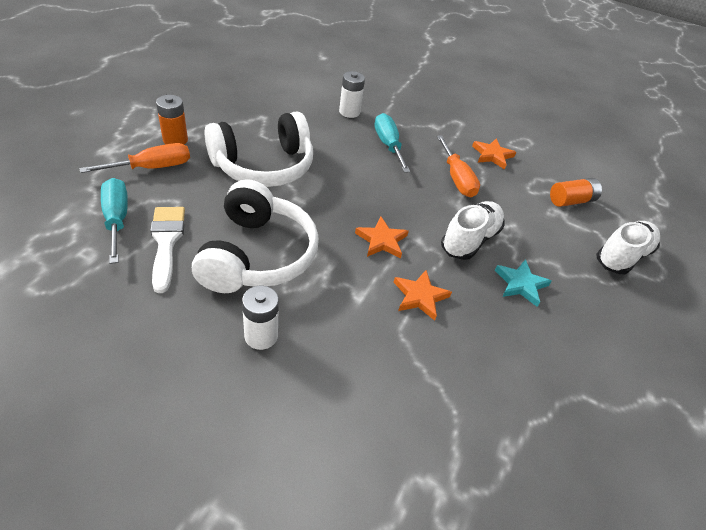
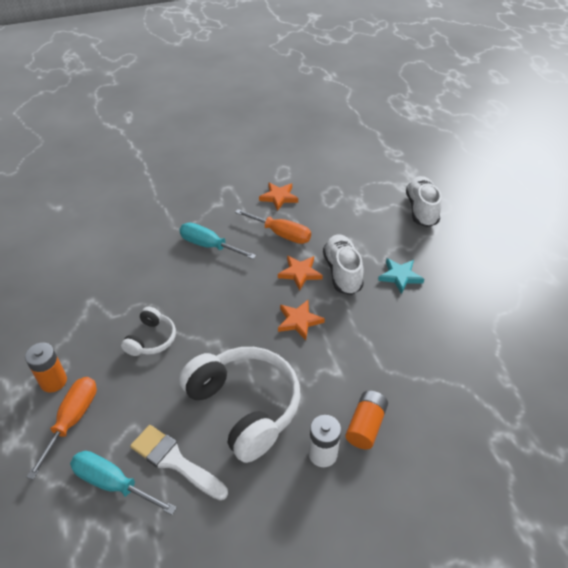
camera: 40 degrees left, 0 degrees up
white headphones [204,111,313,187] -> white headphones [121,307,176,356], size x0.50
white battery [339,71,365,118] -> none
orange star [393,270,452,321] -> orange star moved to [278,256,323,290]
orange battery [550,178,602,207] -> orange battery moved to [345,390,388,449]

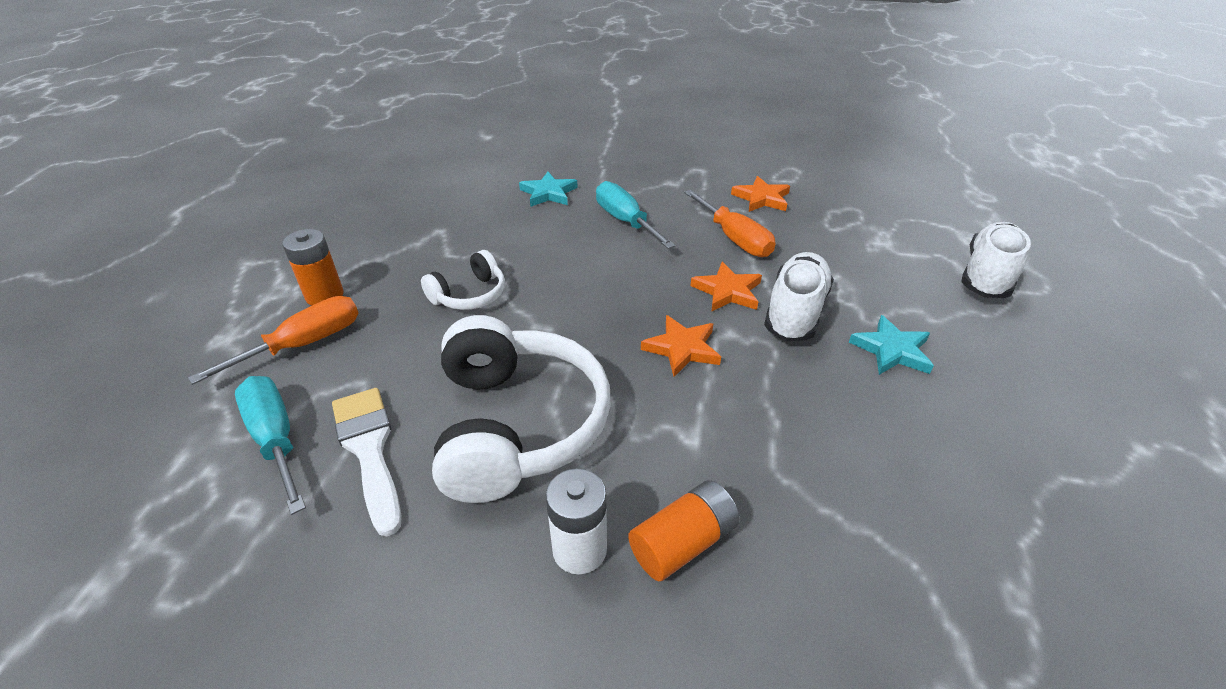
camera: 30 degrees right, 5 degrees down
none -> turquoise star [519,172,578,207]

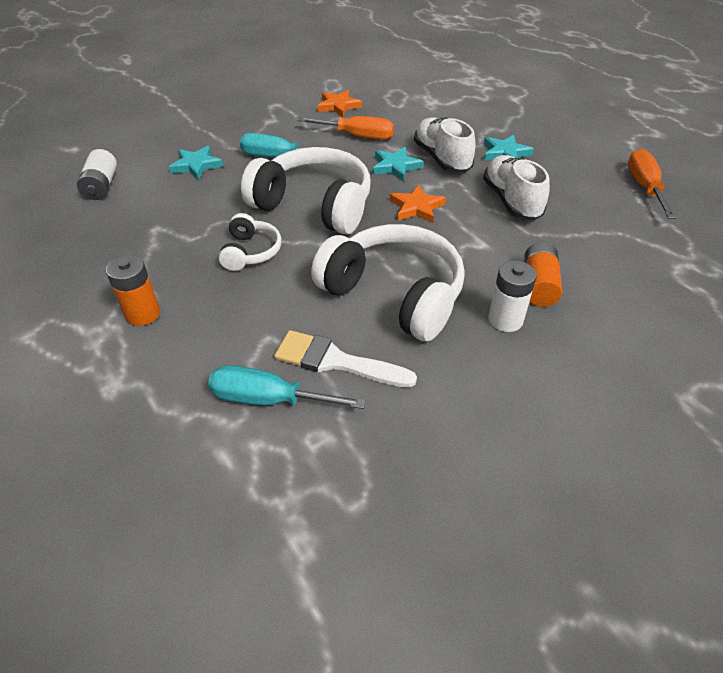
camera: 45 degrees left, 5 degrees up
orange screwdriver [188,296,359,385] -> orange screwdriver moved to [628,149,676,219]
orange star [691,262,762,312] -> turquoise star [373,147,424,181]
white shoe [961,222,1031,298] -> white shoe moved to [483,155,550,220]
none -> white battery [77,149,117,200]
none -> white headphones [241,147,371,234]

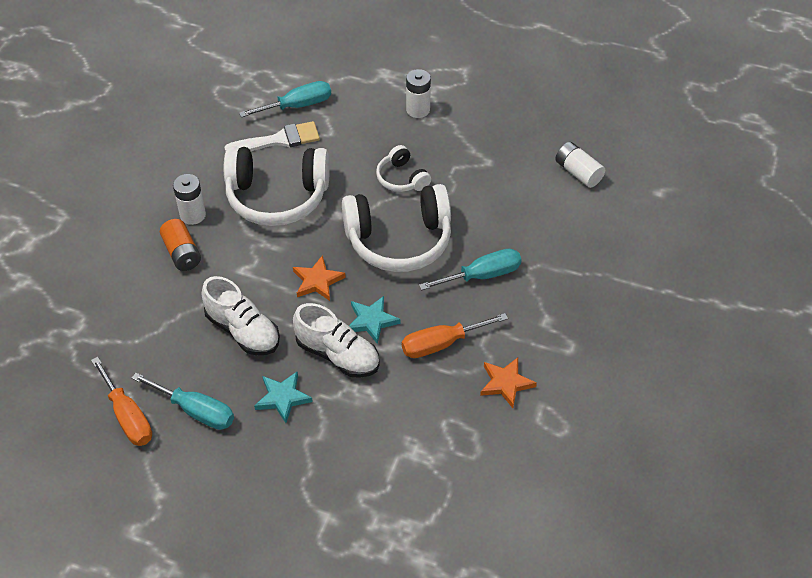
camera: 145 degrees right, 5 degrees up
orange battery [106,255,160,326] -> white battery [406,69,431,118]
turquoise star [169,146,223,180] -> none
none -> turquoise screwdriver [131,373,234,430]

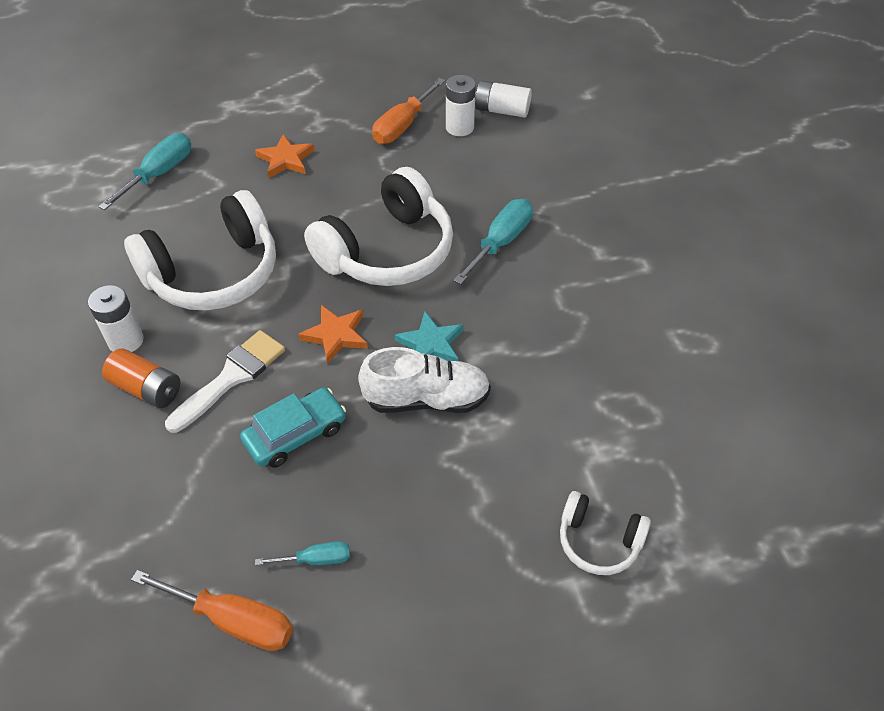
camera: 35 degrees left, 0 degrees up
turquoise screwdriver [131,373,234,430] -> turquoise screwdriver [255,541,350,565], size x0.56
white shoe [201,276,280,355] -> turquoise car [240,387,346,468]
white brush [224,121,320,152] -> white brush moved to [165,330,285,433]
turquoise star [254,371,313,423] -> none
white headphones [376,145,431,192] -> white headphones moved to [560,491,651,575]
orange screwdriver [402,313,508,358] -> orange screwdriver moved to [372,78,445,144]
white battery [406,69,431,118] -> white battery moved to [446,75,476,136]
orange star [480,357,537,408] -> orange star moved to [255,134,315,178]

